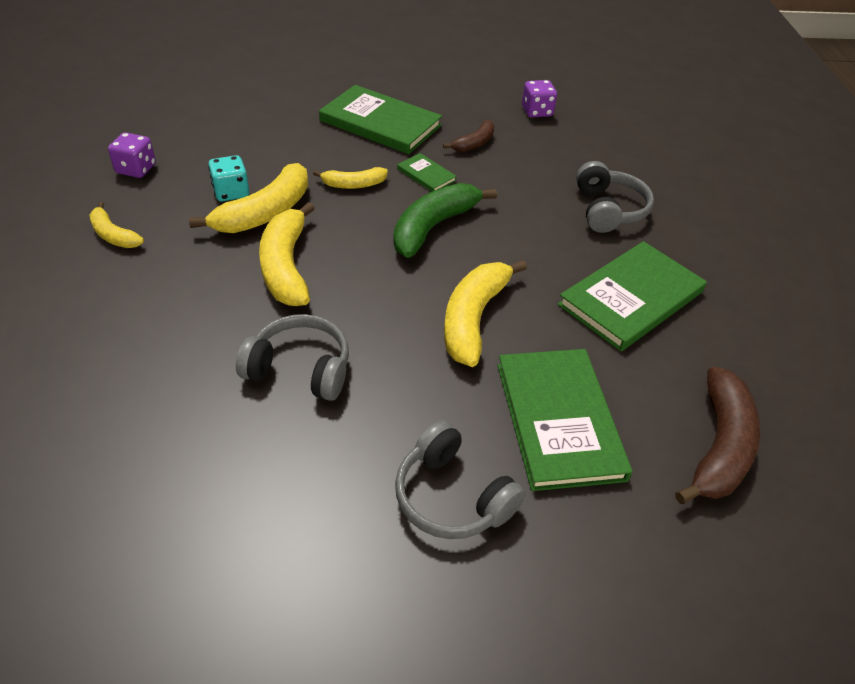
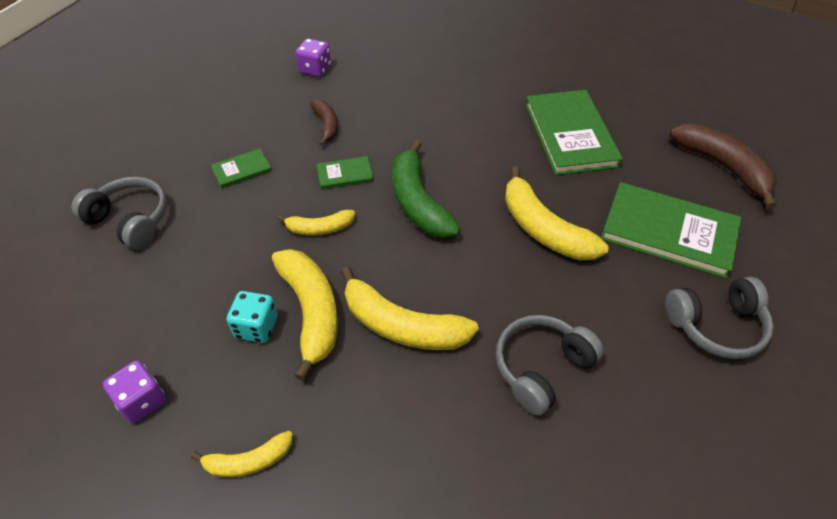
camera: 55 degrees left, 5 degrees up
yellow banana [313,167,388,189] -> yellow banana turned 60 degrees clockwise [277,210,355,236]
green book [319,85,442,154] -> green book [211,148,272,189], size x0.47
grey headphones [576,161,654,233] -> grey headphones moved to [71,177,168,249]

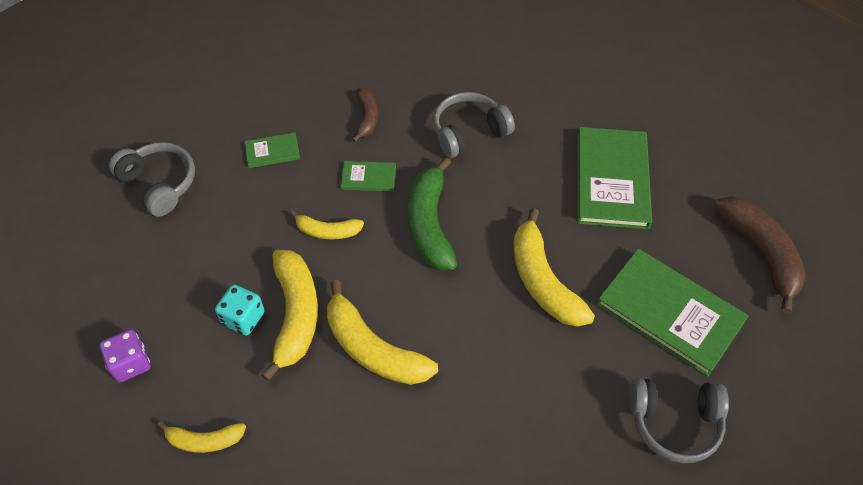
camera: 15 degrees right, 5 degrees up
purple dice [296,38,331,77] -> none
grey headphones [496,315,604,416] -> grey headphones moved to [433,92,515,158]

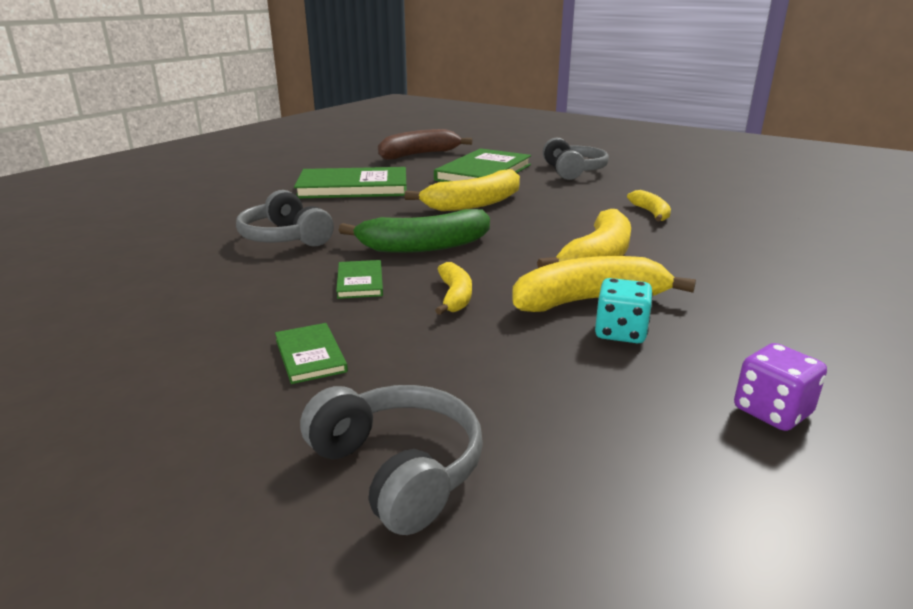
camera: 100 degrees left, 30 degrees down
grey headphones [109,142,195,217] -> grey headphones turned 105 degrees clockwise [300,385,483,535]
yellow banana [157,421,246,453] -> yellow banana moved to [627,190,671,221]
brown banana [352,88,378,142] -> none

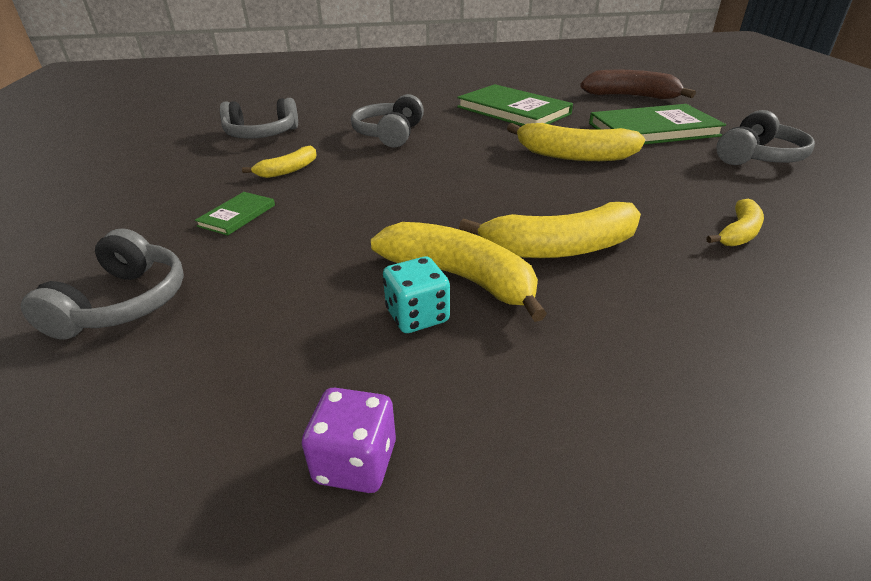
camera: 50 degrees right, 10 degrees up
green book [336,260,383,299] -> none
green banana [339,209,490,253] -> none
yellow banana [435,262,472,315] -> yellow banana moved to [242,146,317,178]
none -> grey headphones [220,98,298,139]

